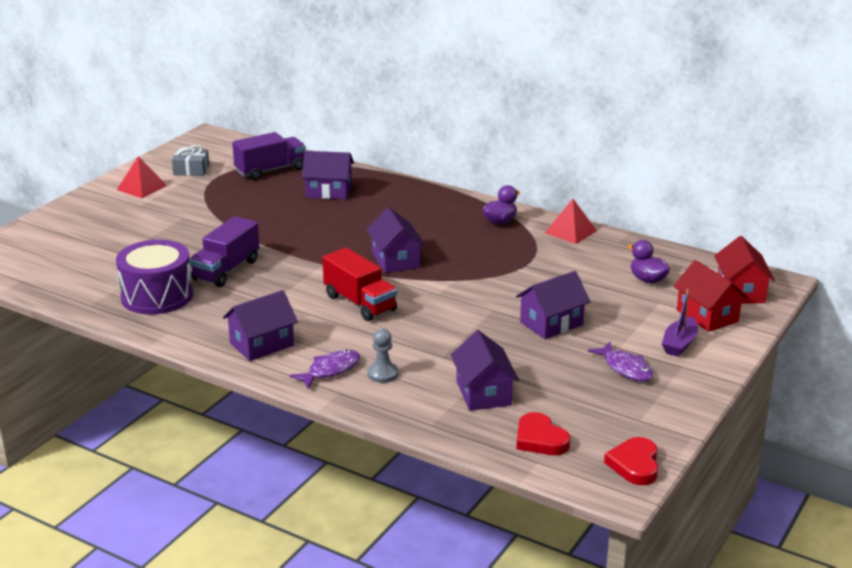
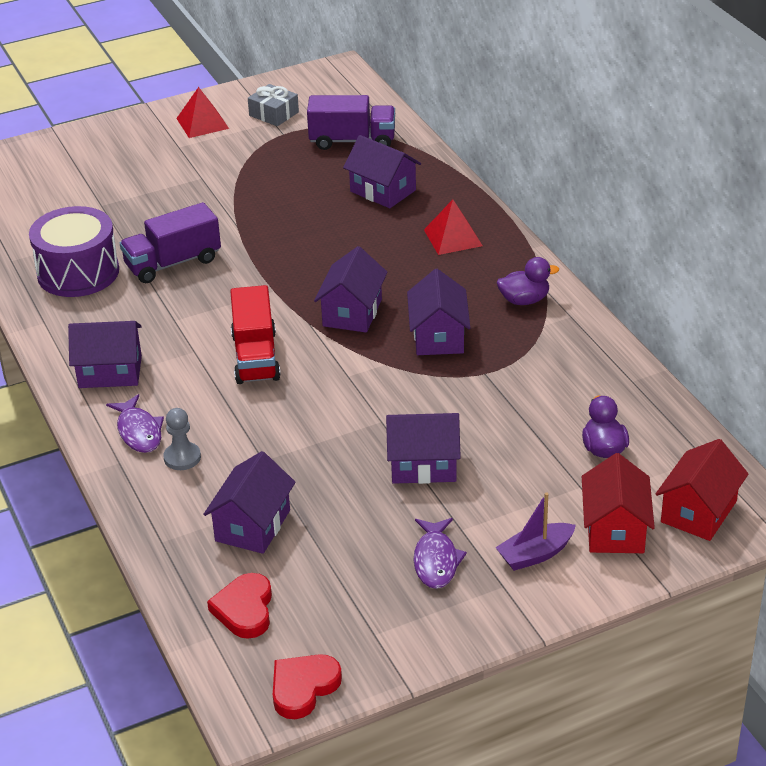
camera: 35 degrees right, 10 degrees up
purple fish [289,350,360,389] -> purple fish turned 75 degrees clockwise [106,394,164,453]
red pyramid [545,199,597,244] -> red pyramid moved to [424,199,483,255]
none -> purple house [407,269,470,355]

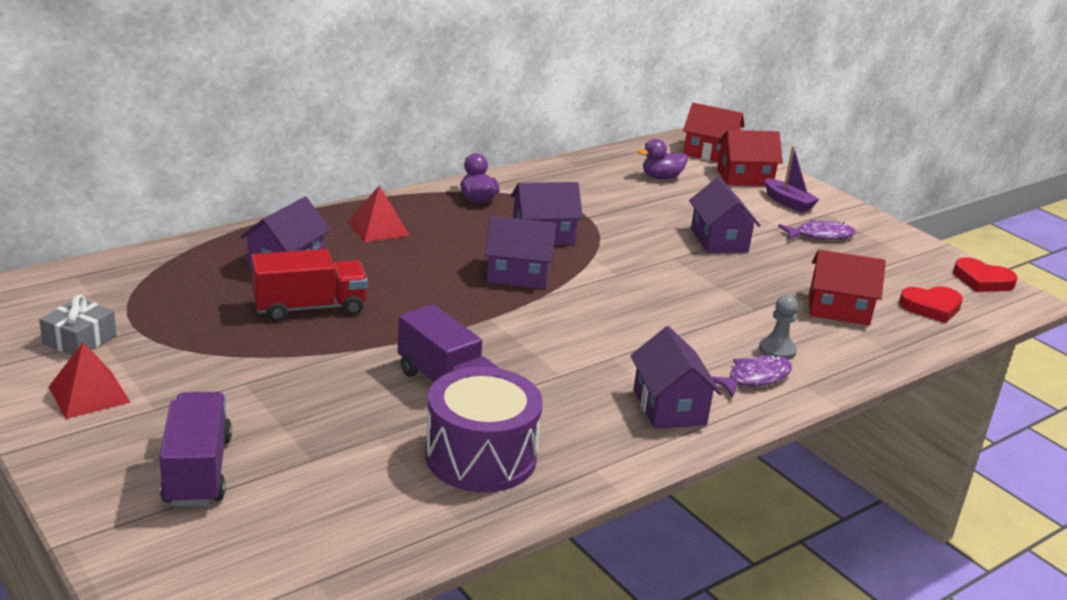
camera: 105 degrees left, 10 degrees down
purple house [203,451,296,554] -> red house [809,250,886,325]
red truck [230,285,281,384] -> red truck moved to [251,249,368,322]
purple truck [307,95,395,150] -> purple truck moved to [159,392,232,507]

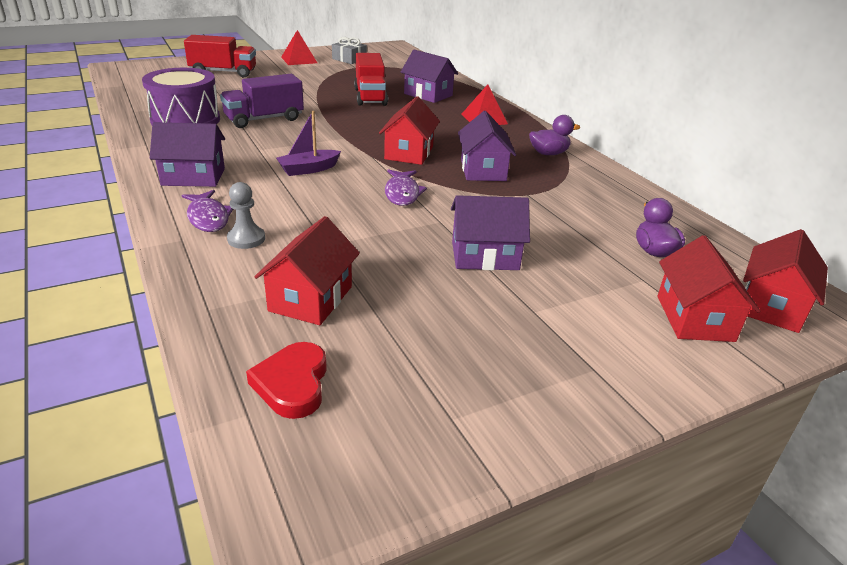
camera: 100 degrees right, 5 degrees up
purple truck [159,392,232,507] -> red truck [184,35,256,77]
purple house [485,216,556,289] -> red house [379,96,440,165]
purple boat [765,146,820,213] -> purple boat moved to [276,111,341,176]
purple fish [778,220,855,240] -> purple fish moved to [385,169,427,206]
red heart [953,257,1017,292] -> none

